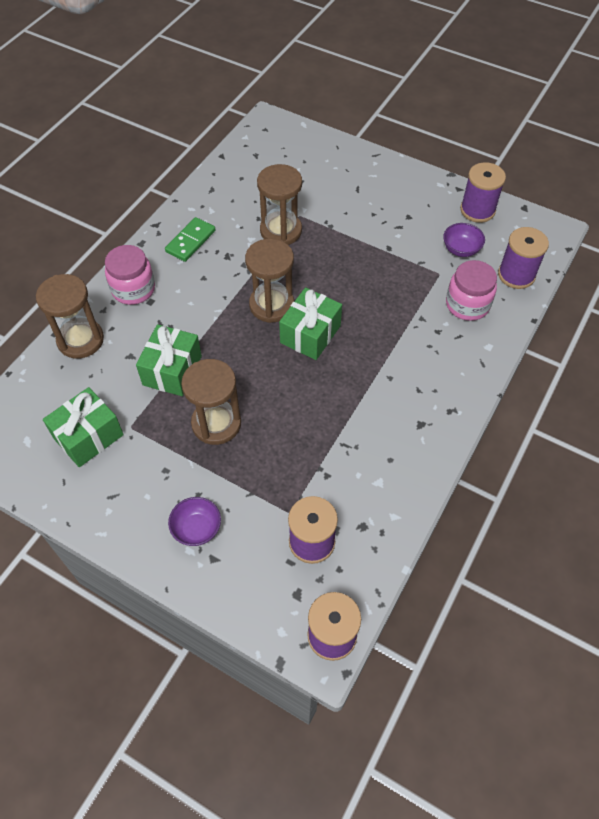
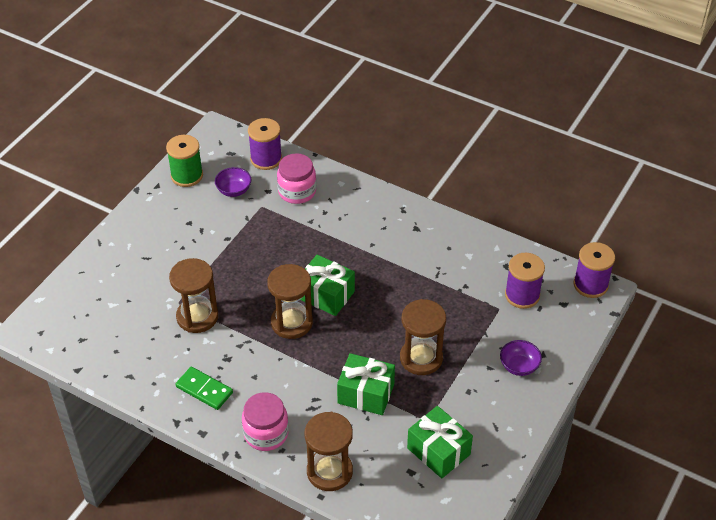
camera: 90 degrees left, 10 degrees down
purple spool [460,162,506,223] -> green spool [166,135,203,187]

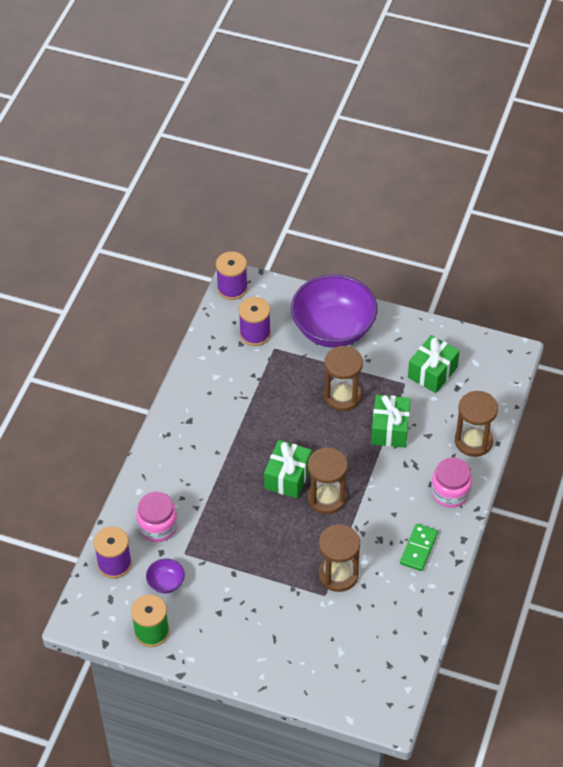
camera: 100 degrees left, 5 degrees up
purple bowl [500,340,542,376] -> purple bowl [291,274,377,348], size x2.44

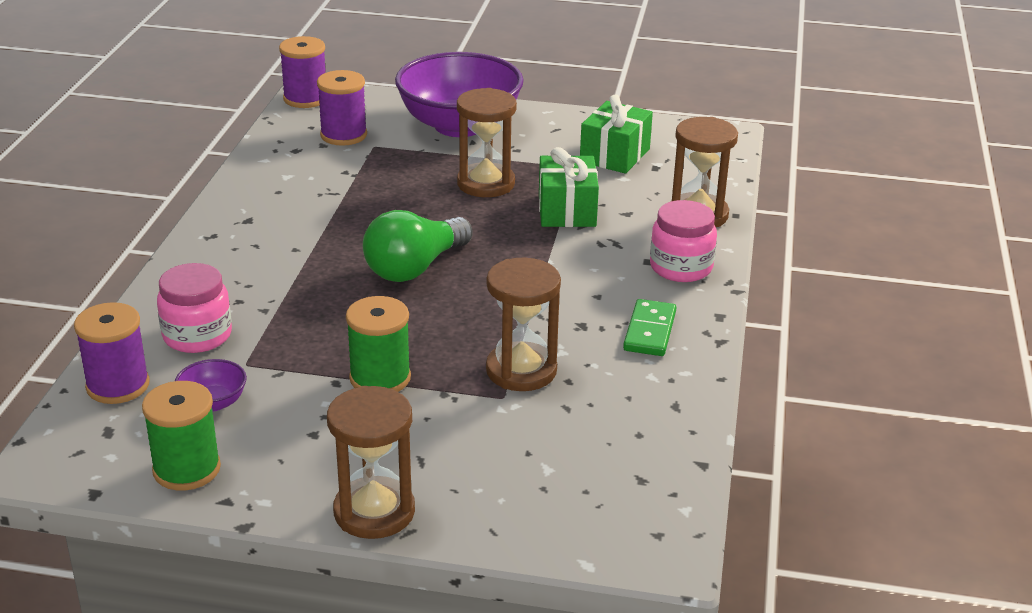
camera: 10 degrees left, 20 degrees down
green gift [264,440,312,498] -> green light bulb [363,210,473,282]
brown hourglass [307,447,348,514] -> brown hourglass moved to [327,386,415,539]
none -> green spool [346,296,411,392]

